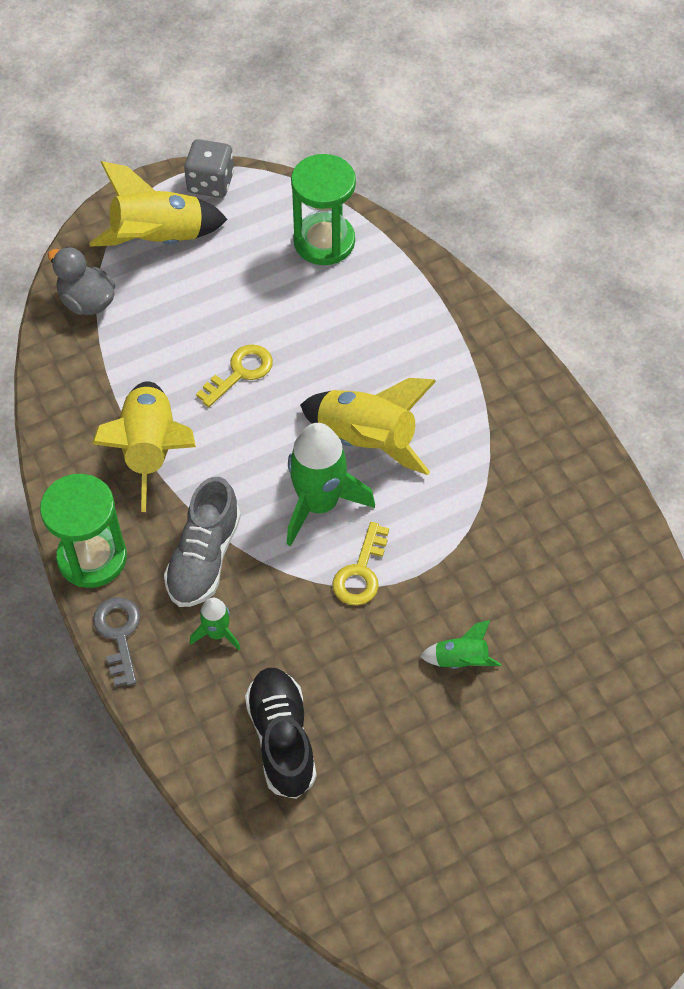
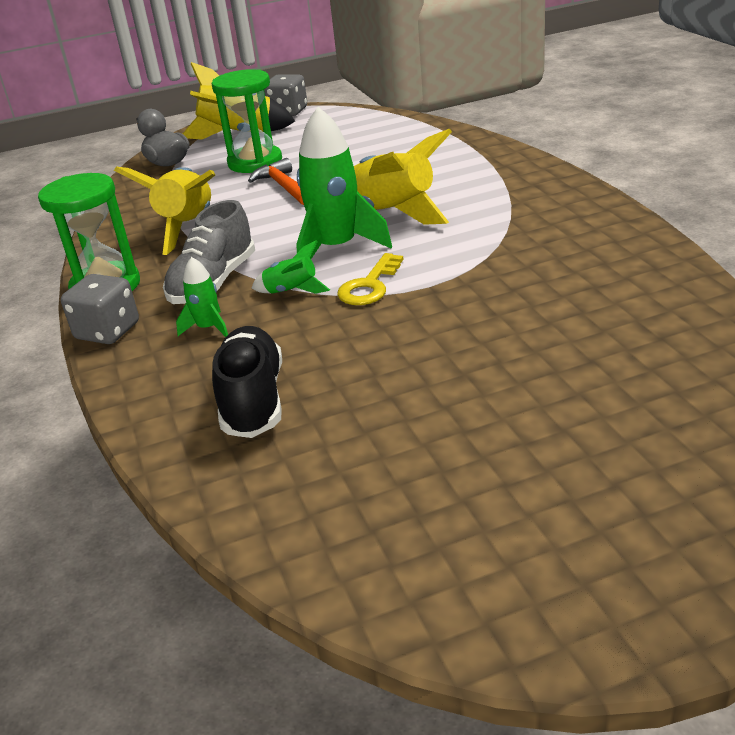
camera: 10 degrees right, 25 degrees down
grey key [93,597,140,686] -> grey dice [61,274,139,344]
yellow key [196,344,273,407] -> orange hammer [248,158,304,205]
green hourglass [291,154,356,265] -> green hourglass moved to [212,69,282,173]
green rocket [420,620,501,669] -> green rocket moved to [251,240,330,294]

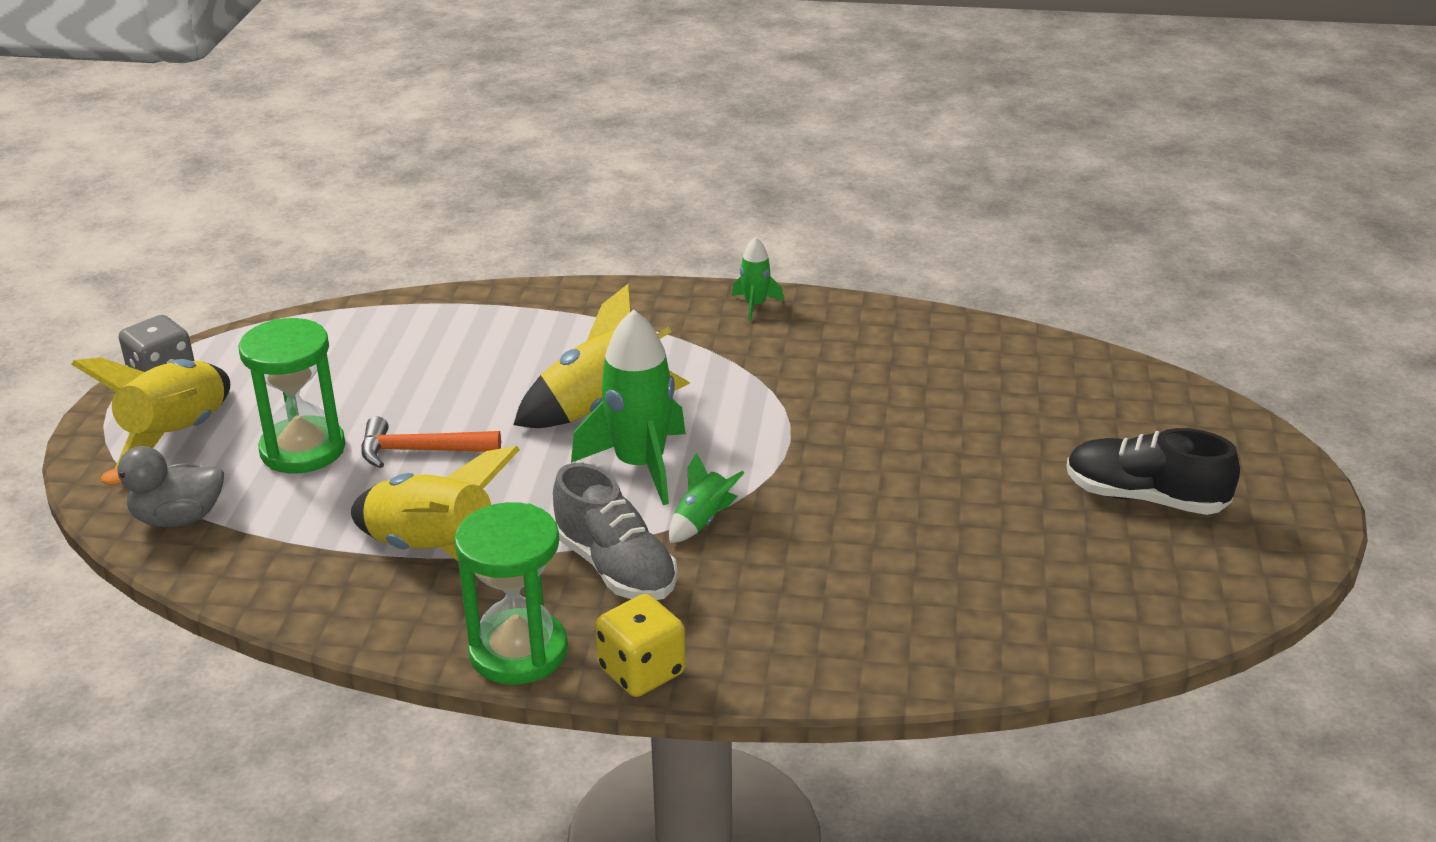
camera: 65 degrees left, 0 degrees up
grey dice [61,274,139,344] -> yellow dice [595,594,686,697]
green rocket [176,257,228,337] -> green rocket moved to [732,237,784,321]
black shoe [212,326,282,438] -> black shoe moved to [1066,428,1240,515]
yellow key [337,253,404,305] -> none

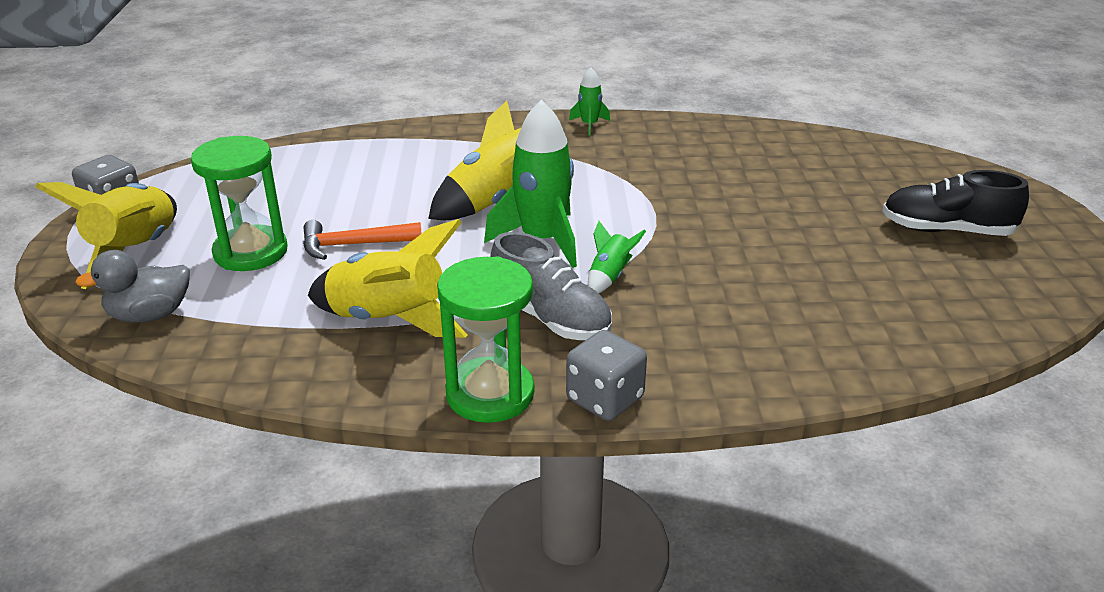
camera: 10 degrees left, 0 degrees up
yellow dice [595,594,686,697] -> grey dice [566,330,647,421]

